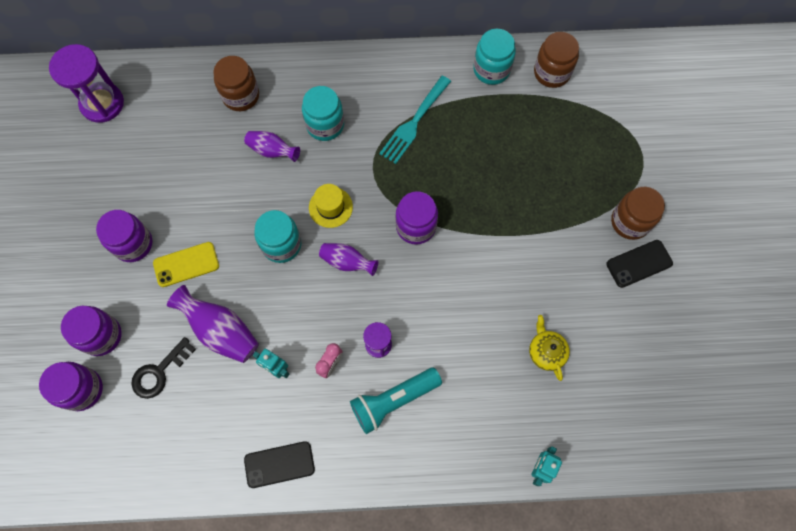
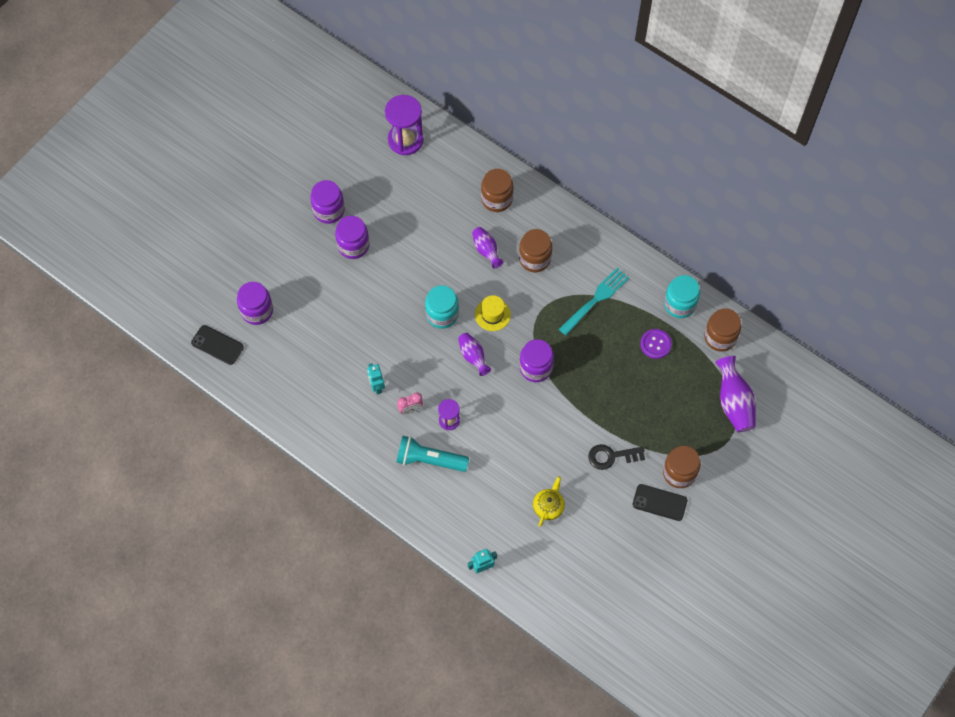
camera: 40 degrees right, 5 degrees down
purple jar [61,306,122,356] -> purple jar moved to [310,180,345,224]
black key [131,337,196,399] -> black key moved to [588,444,645,470]
yellow phone [153,242,219,287] -> none
purple vase [167,285,259,363] -> purple vase moved to [715,356,756,432]
black phone [244,441,315,488] -> black phone moved to [191,325,244,365]
turquoise jar [302,86,344,141] -> brown jar [519,229,552,272]
turquoise fork [379,76,451,164] -> turquoise fork turned 150 degrees clockwise [559,268,629,335]
none -> purple button [640,329,672,359]

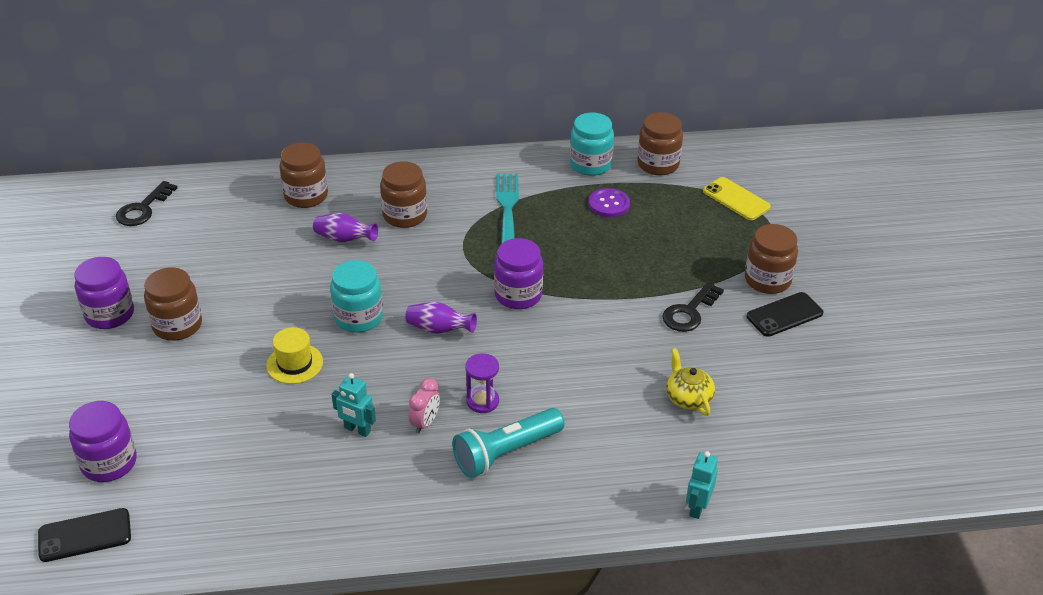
camera: 45 degrees left, 25 degrees down
purple jar [335,216,369,259] -> brown jar [144,267,202,341]
purple hourglass [385,95,423,155] -> black key [116,181,177,226]
yellow hat [475,295,511,331] -> yellow hat moved to [266,327,323,384]
purple vase [715,356,756,432] -> yellow phone [703,177,771,220]

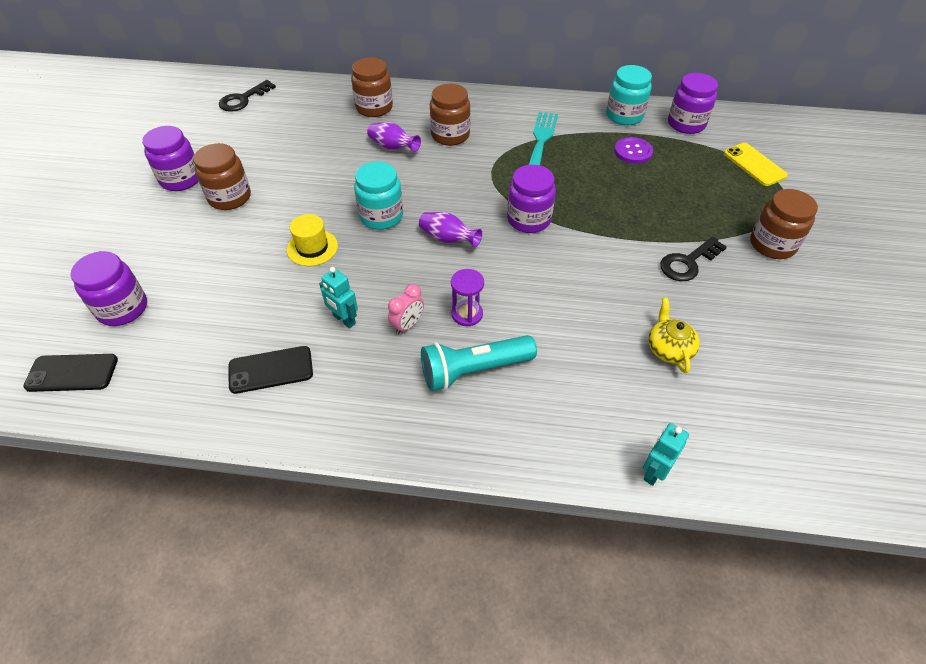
camera: 15 degrees right, 10 degrees up
brown jar [638,112,683,176] -> purple jar [668,73,718,134]
black phone [747,292,823,337] -> black phone moved to [229,346,313,394]

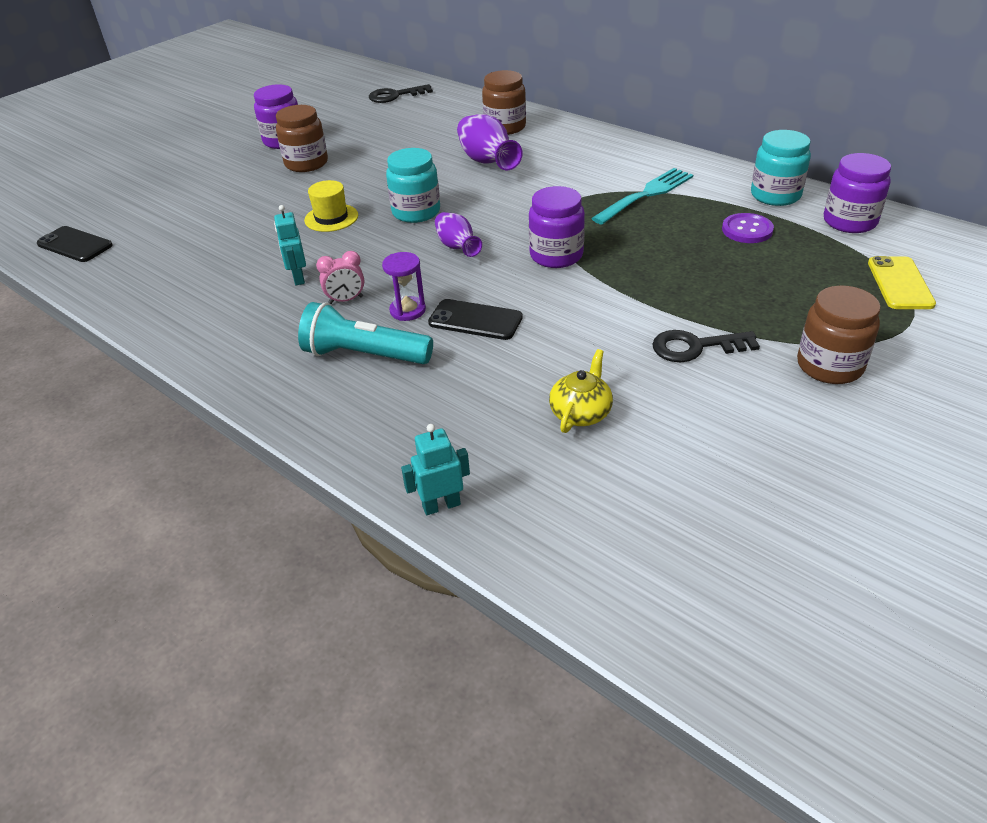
camera: 35 degrees right, 10 degrees down
purple jar [71,251,147,326] -> none
black phone [229,346,313,394] -> black phone moved to [428,299,523,340]
purple vase [367,122,421,152] -> purple vase [457,114,523,170], size x1.58
brown jar [430,84,471,146] -> none

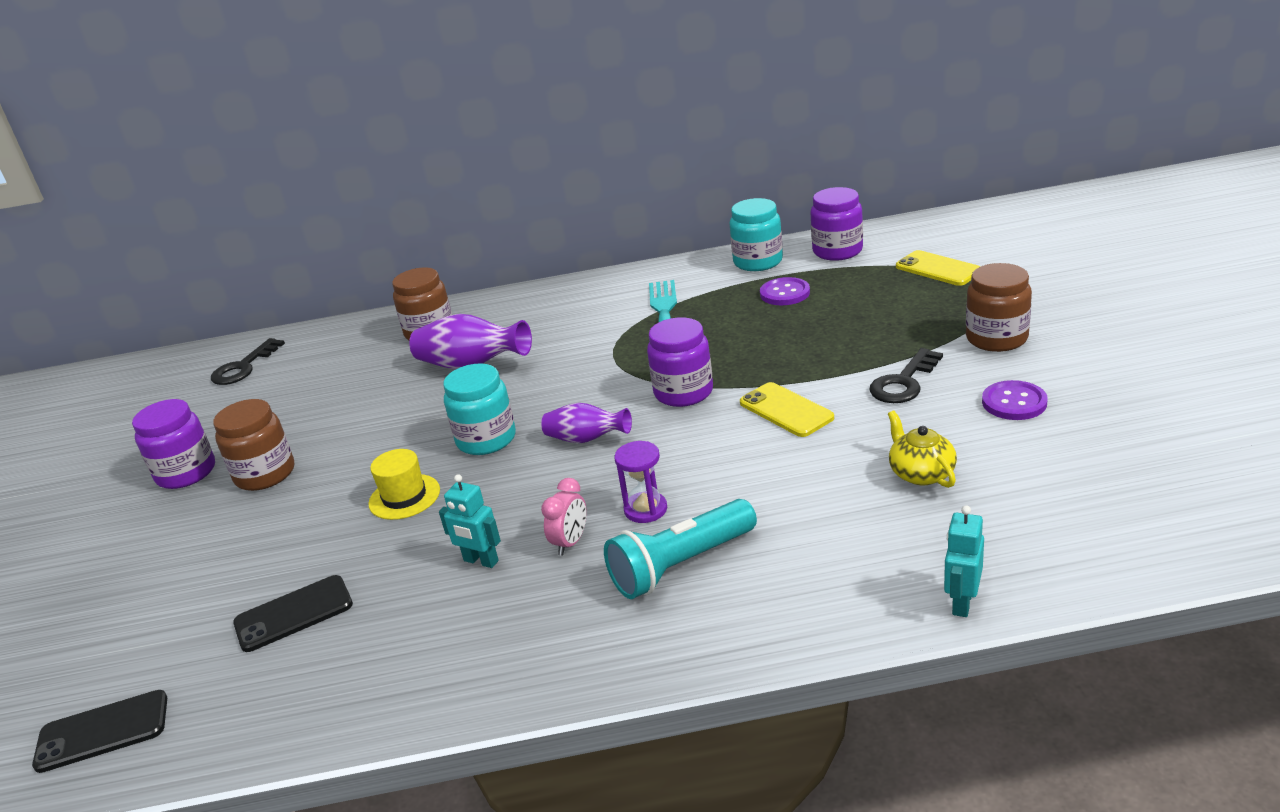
camera: 45 degrees left, 10 degrees down
black phone [428,299,523,340] -> black phone moved to [233,575,353,652]
none -> yellow phone [740,382,834,437]
none -> purple button [982,380,1048,420]

